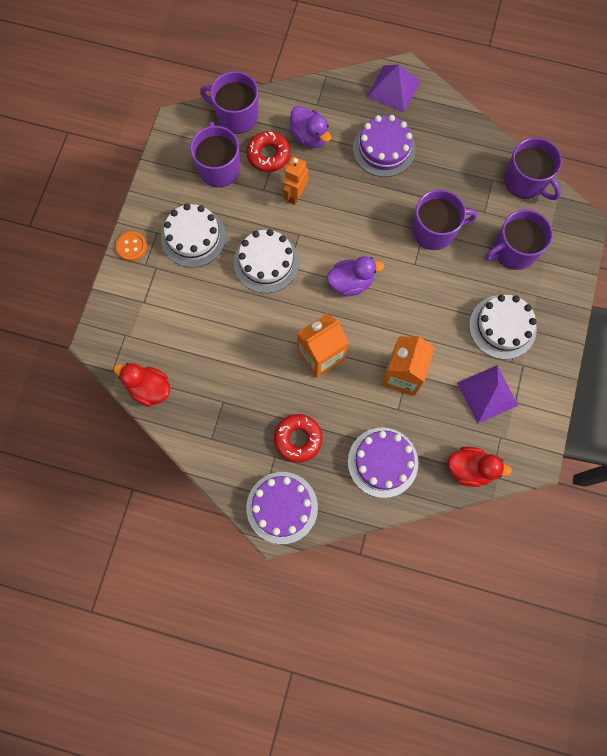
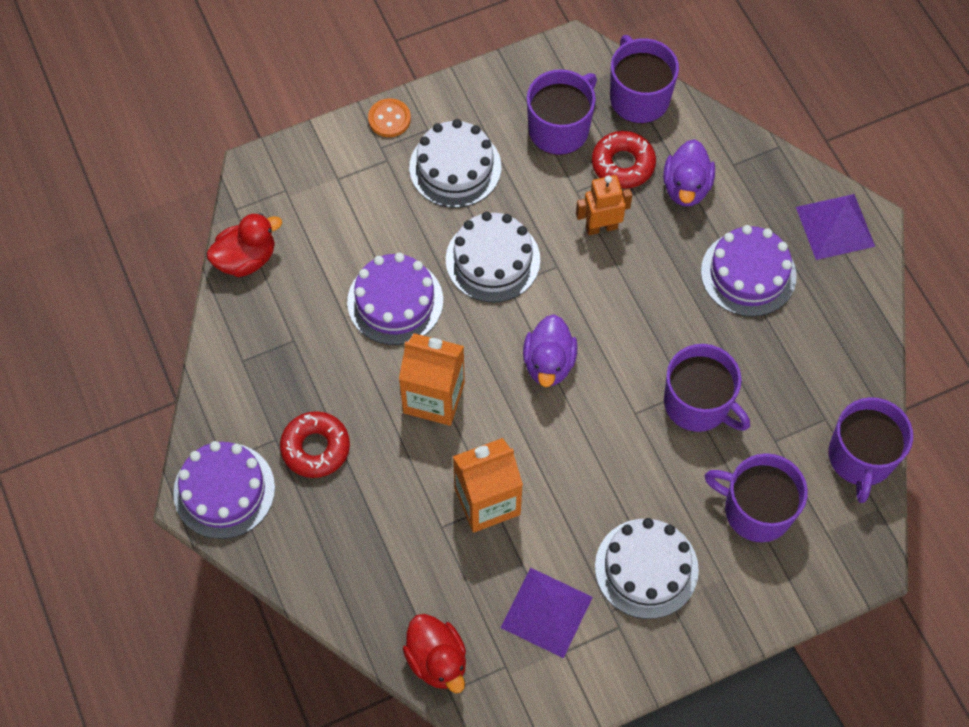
camera: 50 degrees right, 10 degrees down
red duck [113,363,170,407] -> red duck turned 75 degrees clockwise [207,213,282,277]
purple duck [327,256,384,297] -> purple duck turned 60 degrees clockwise [523,314,578,387]
purple cake [348,428,418,498] -> purple cake moved to [347,253,443,345]

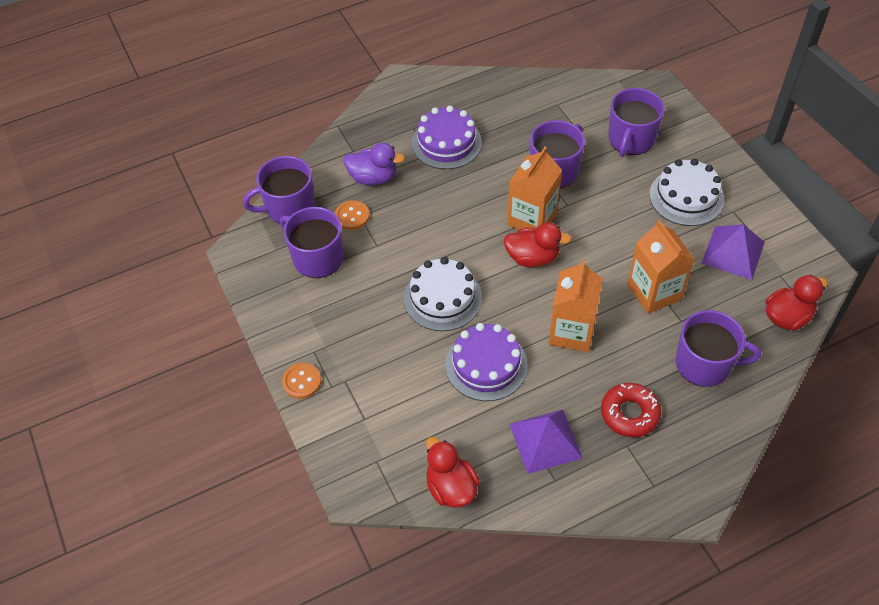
camera: 90 degrees left, 10 degrees down
purple cake [173,441,275,539] -> none
white cake [409,119,501,208] -> none
purple duck [523,314,578,387] -> red duck [504,222,572,267]
orange robot [576,175,632,235] -> none
red donut [592,131,656,189] -> orange button [335,200,370,230]
purple pyramid [796,194,875,260] -> purple pyramid moved to [509,409,583,474]
purple mug [829,397,913,503] -> purple mug moved to [676,310,761,387]
none -> orange carton [507,147,562,230]

